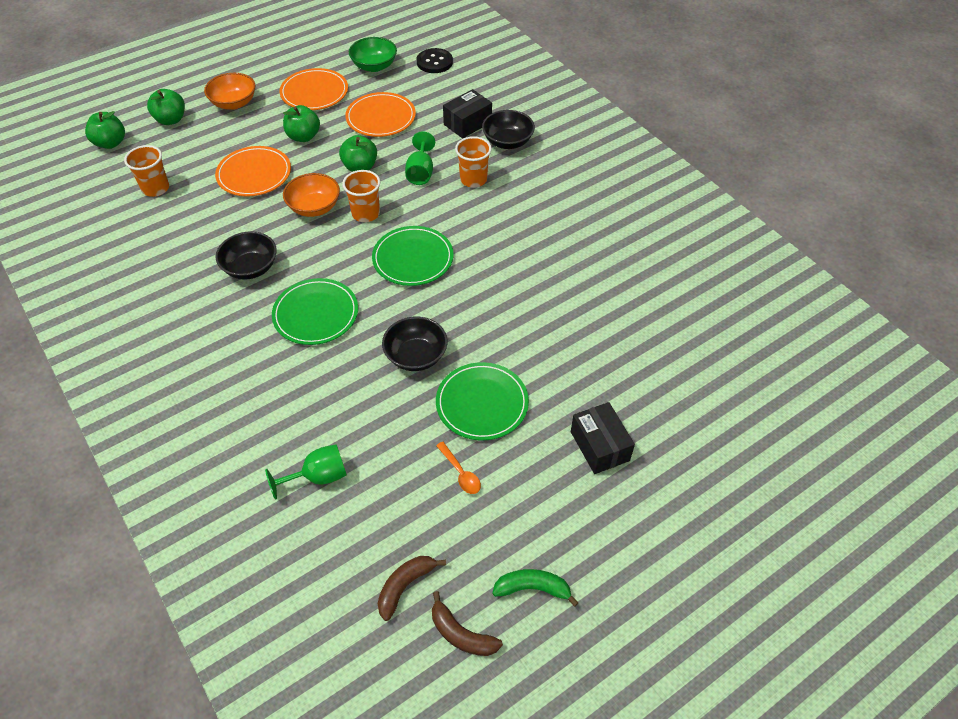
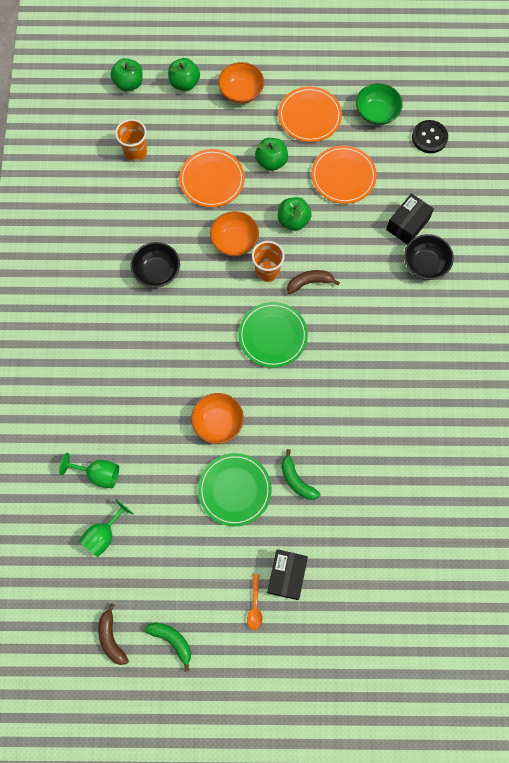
camera: 35 degrees right, 20 degrees up
green plate [272,278,358,345] -> none
brown banana [377,556,446,621] -> brown banana moved to [287,270,340,294]
black bowl [382,316,447,371] -> orange bowl [191,393,244,444]
green goblet [405,131,435,185] -> green goblet moved to [79,499,134,557]
orange spoon [436,442,481,494] -> orange spoon moved to [247,574,263,630]
black box [443,89,492,138] -> black box turned 45 degrees counterclockwise [386,193,434,245]
orange cup [455,136,492,188] -> none
none -> green banana [282,449,320,500]

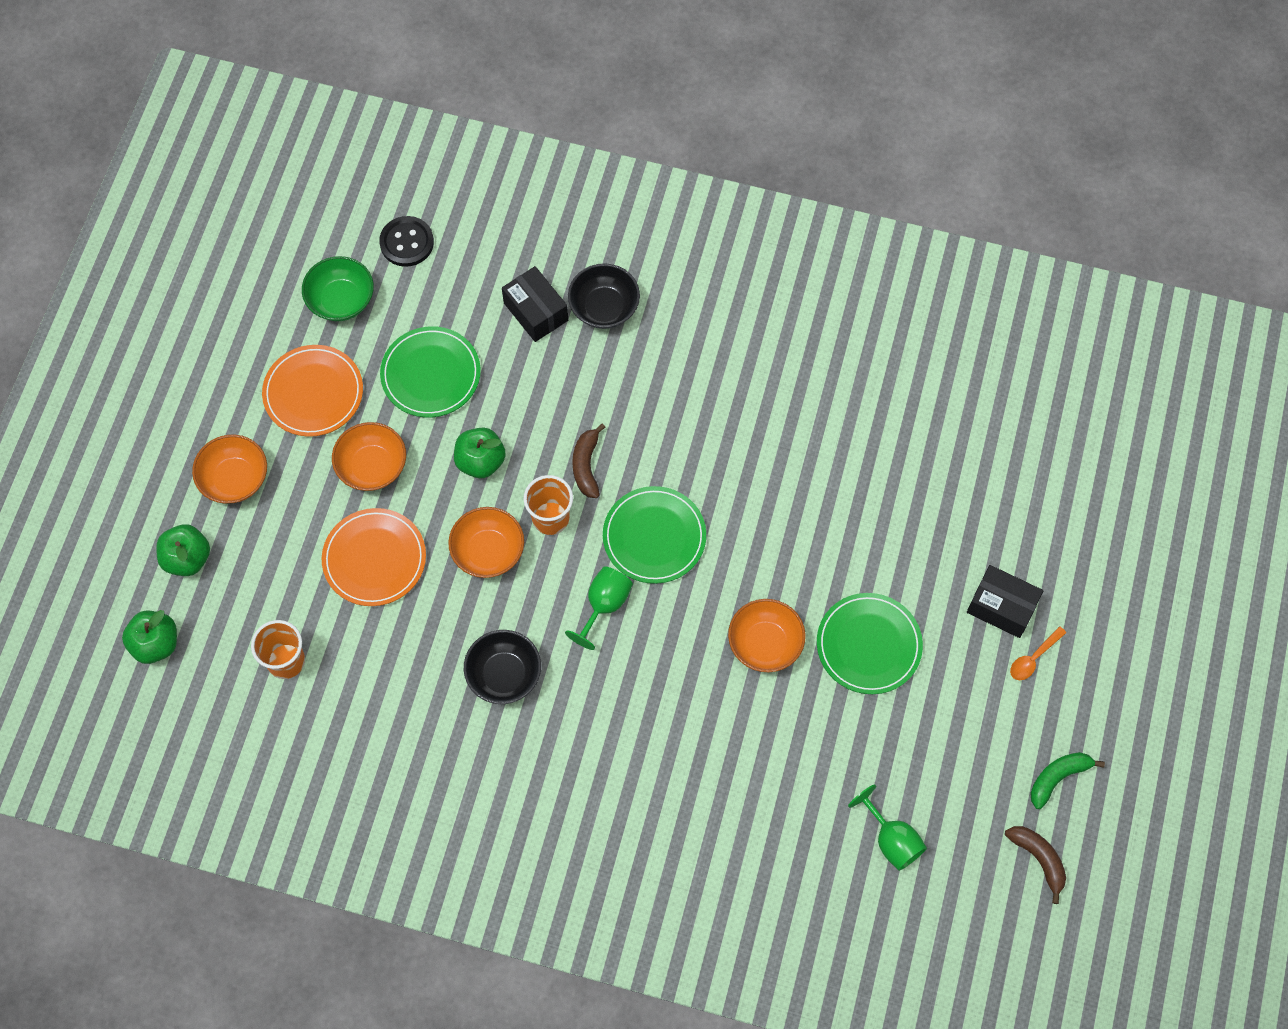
camera: 75 degrees left, 5 degrees down
green goblet [59,453,119,488] -> green goblet moved to [565,566,633,650]
brown banana [98,603,129,665] -> brown banana turned 120 degrees counterclockwise [1005,826,1066,904]
orange spoon [247,574,263,630] -> orange spoon turned 120 degrees clockwise [1010,626,1066,680]
green apple [255,138,288,171] -> orange bowl [332,422,406,491]
green banana [282,449,320,500] -> none
orange plate [311,145,377,204] -> green plate [380,326,481,417]

